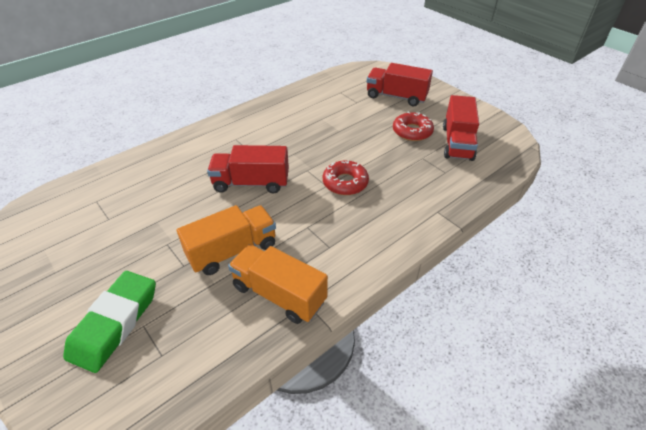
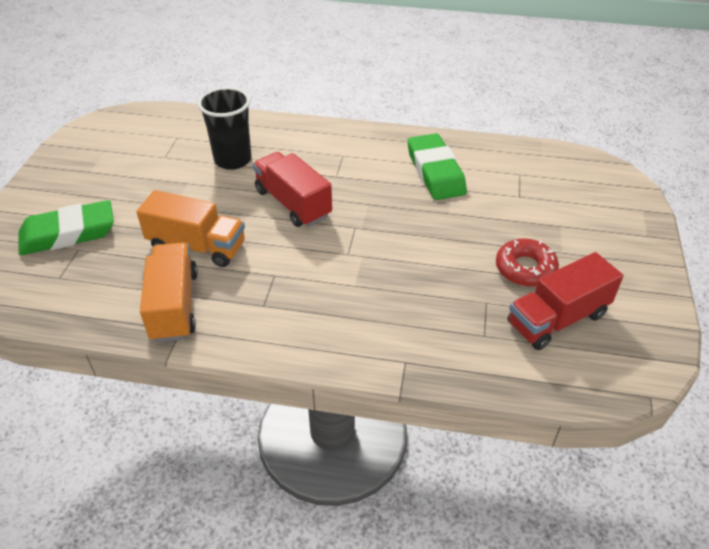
camera: 50 degrees right, 0 degrees up
red donut [323,161,369,195] -> none
red truck [367,63,433,106] -> none
none -> black cup [198,87,252,170]
none -> green eraser [407,133,467,200]

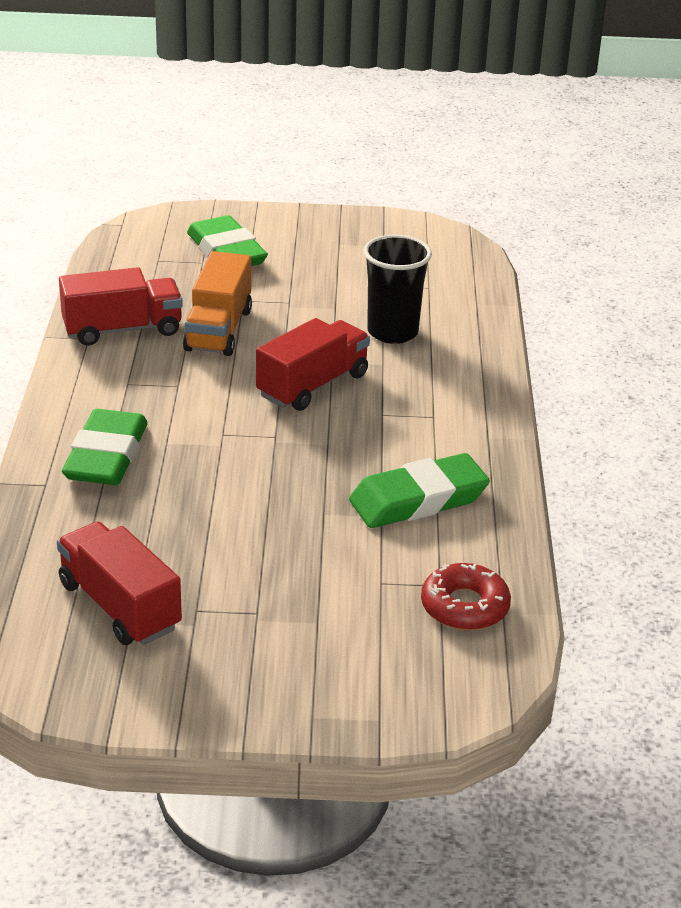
camera: 80 degrees right, 10 degrees down
orange truck [140,242,198,342] -> red truck [59,267,183,346]
red donut [496,238,559,287] -> red donut moved to [421,563,511,630]
none -> green eraser [62,409,148,485]

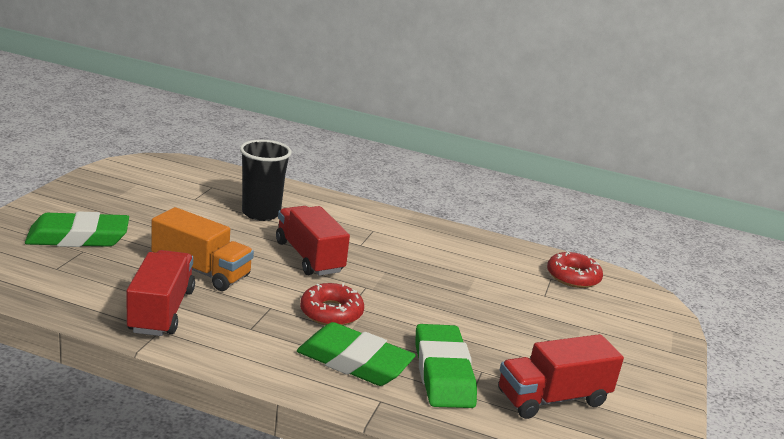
camera: 75 degrees left, 10 degrees down
green eraser [349,453,490,528] -> green eraser moved to [415,324,477,408]
none -> red donut [300,283,364,325]

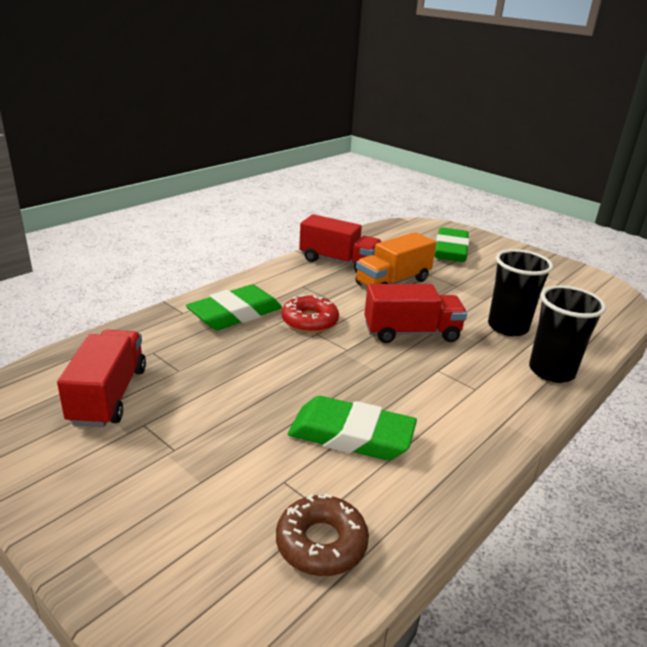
camera: 115 degrees right, 5 degrees up
green eraser [415,324,477,408] -> green eraser moved to [288,396,417,460]
red donut [547,251,603,288] -> brown donut [276,494,369,576]
none -> black cup [529,285,606,383]

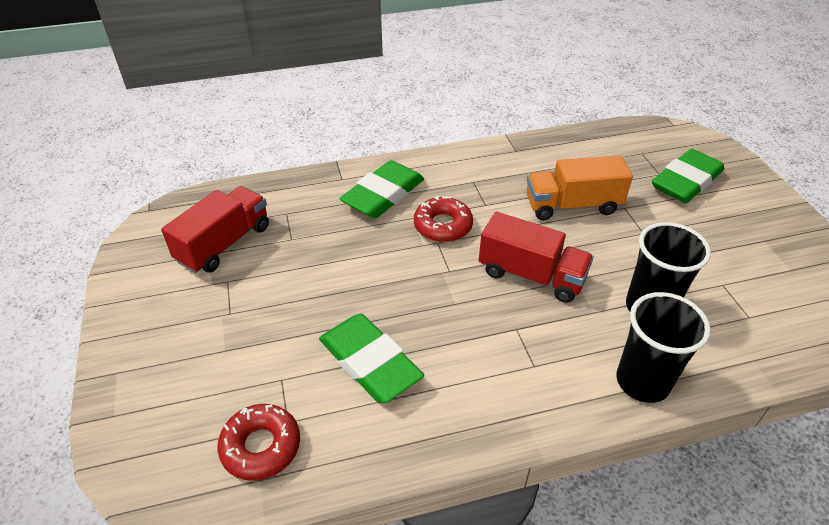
camera: 35 degrees right, 15 degrees up
green eraser [186,285,282,330] -> green eraser turned 45 degrees counterclockwise [340,160,424,218]
brown donut [276,494,369,576] -> red donut [217,404,300,481]
red truck [299,214,382,272] -> none

